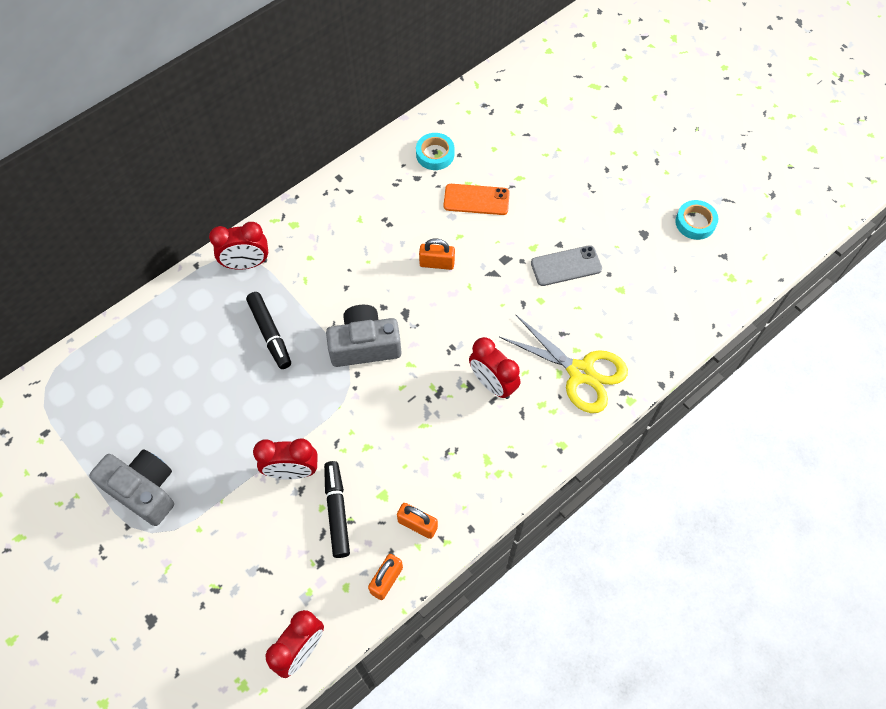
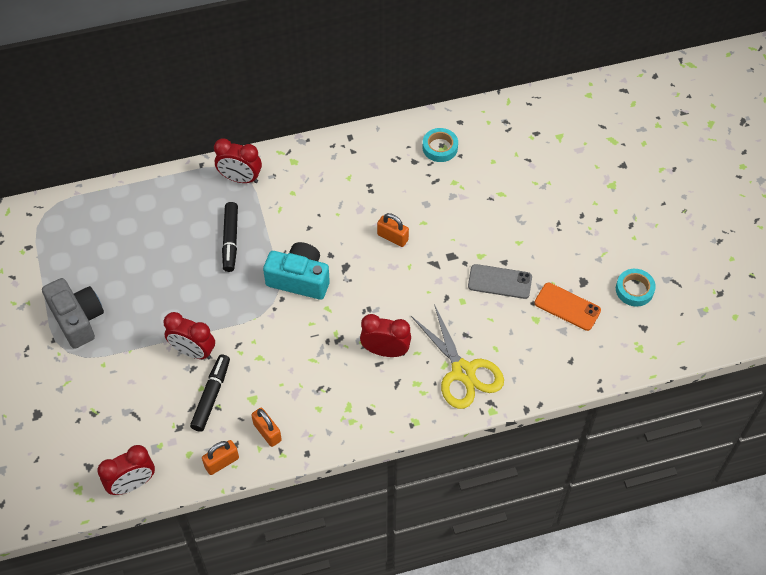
camera: 25 degrees right, 5 degrees down
grey camera [326,305,402,367] -> turquoise camera [263,242,330,300]
orange phone [444,184,510,215] -> orange phone moved to [534,283,601,331]
red clock [469,337,520,399] -> red clock turned 120 degrees clockwise [360,314,411,357]

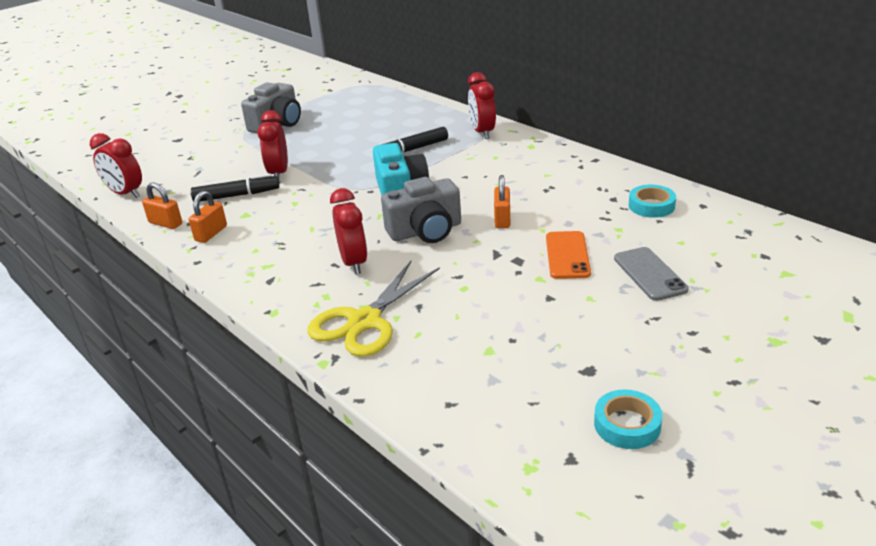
camera: 65 degrees right, 25 degrees down
grey phone [468,264,532,299] -> grey phone moved to [614,247,689,301]
orange phone [534,283,601,331] -> orange phone moved to [546,231,591,279]
none -> grey camera [381,177,461,243]

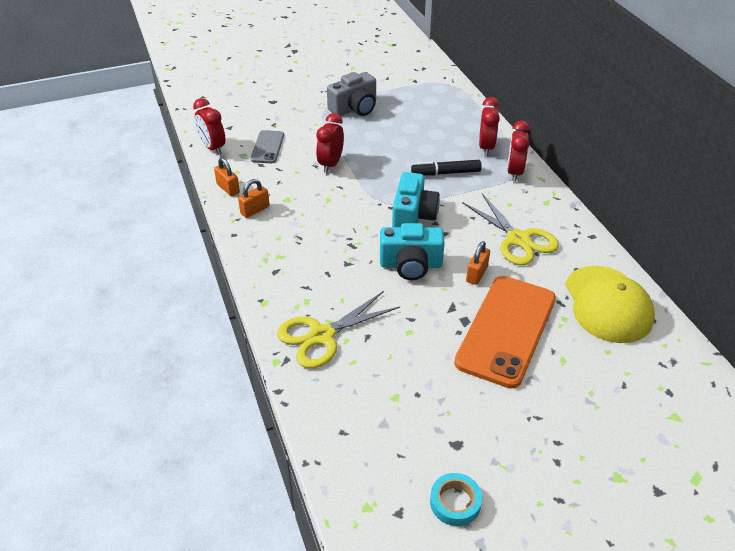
camera: 20 degrees right, 10 degrees up
black marker [191,174,279,202] -> none
red clock [330,188,367,274] -> red clock moved to [479,97,500,156]
grey camera [381,177,461,243] -> turquoise camera [380,223,445,280]
orange phone [546,231,591,279] -> orange phone [454,276,556,388], size x2.01
grey phone [614,247,689,301] -> grey phone moved to [250,130,284,163]
turquoise tape [629,185,676,218] -> yellow cap [565,266,655,343]
none -> yellow scissors [462,193,559,265]

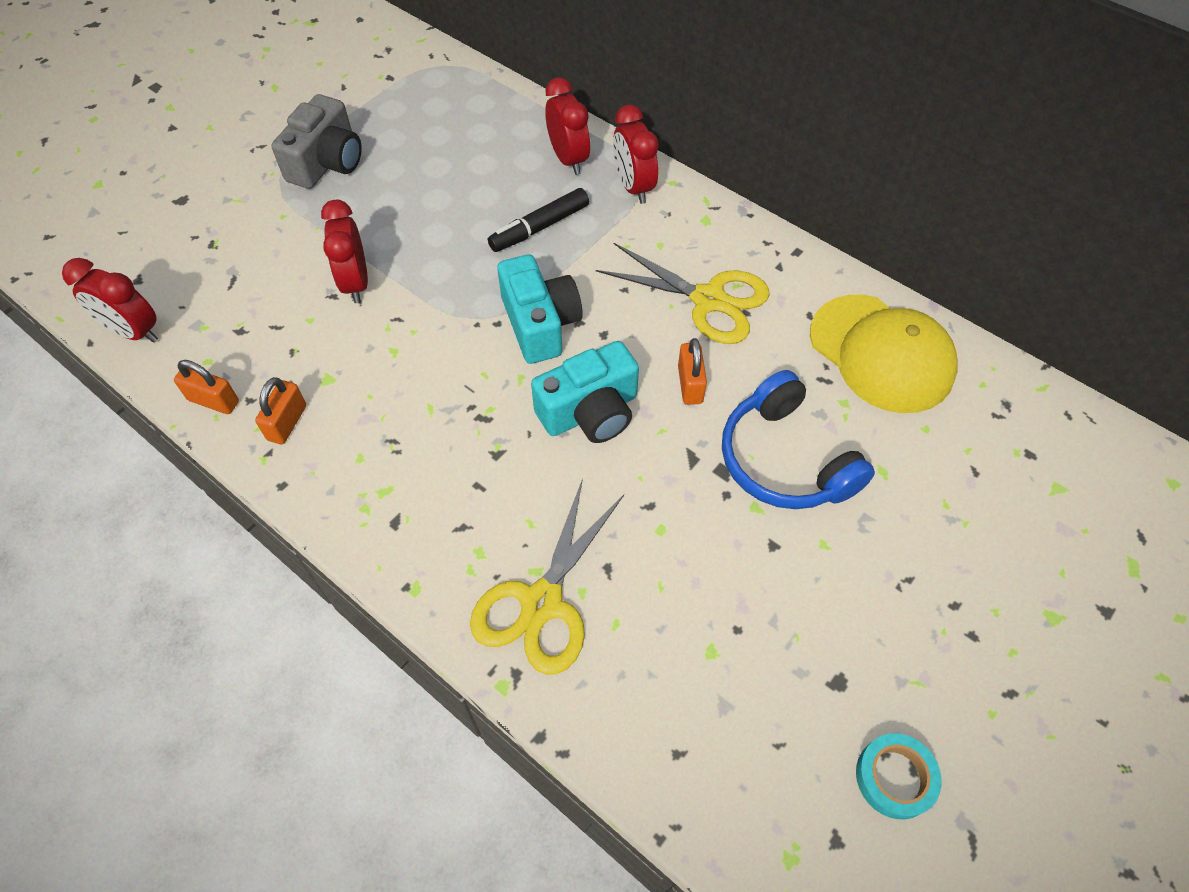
camera: 30 degrees left, 15 degrees up
grey phone [250,130,284,163] -> none
orange phone [454,276,556,388] -> blue headphones [722,370,875,509]

